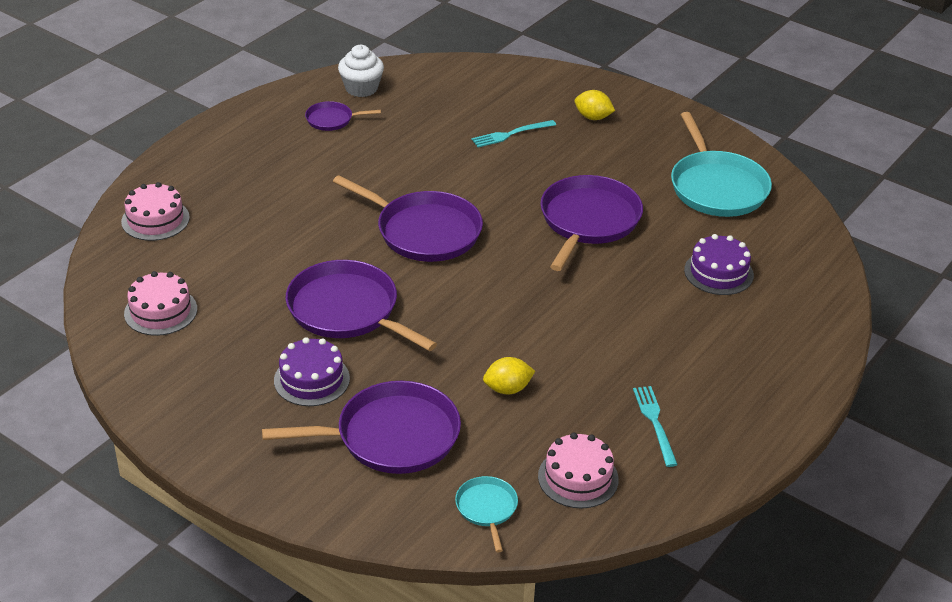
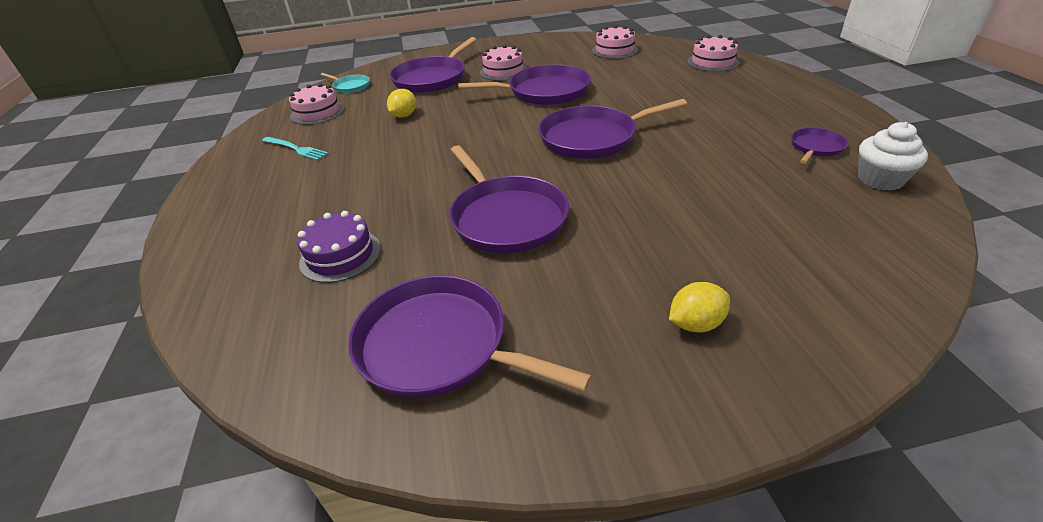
camera: 135 degrees right, 0 degrees up
purple cake [274,337,350,406] -> pink cake [480,45,527,81]
turquoise fork [471,120,556,147] -> none
turquoise pan [671,112,772,217] -> purple pan [348,275,592,398]

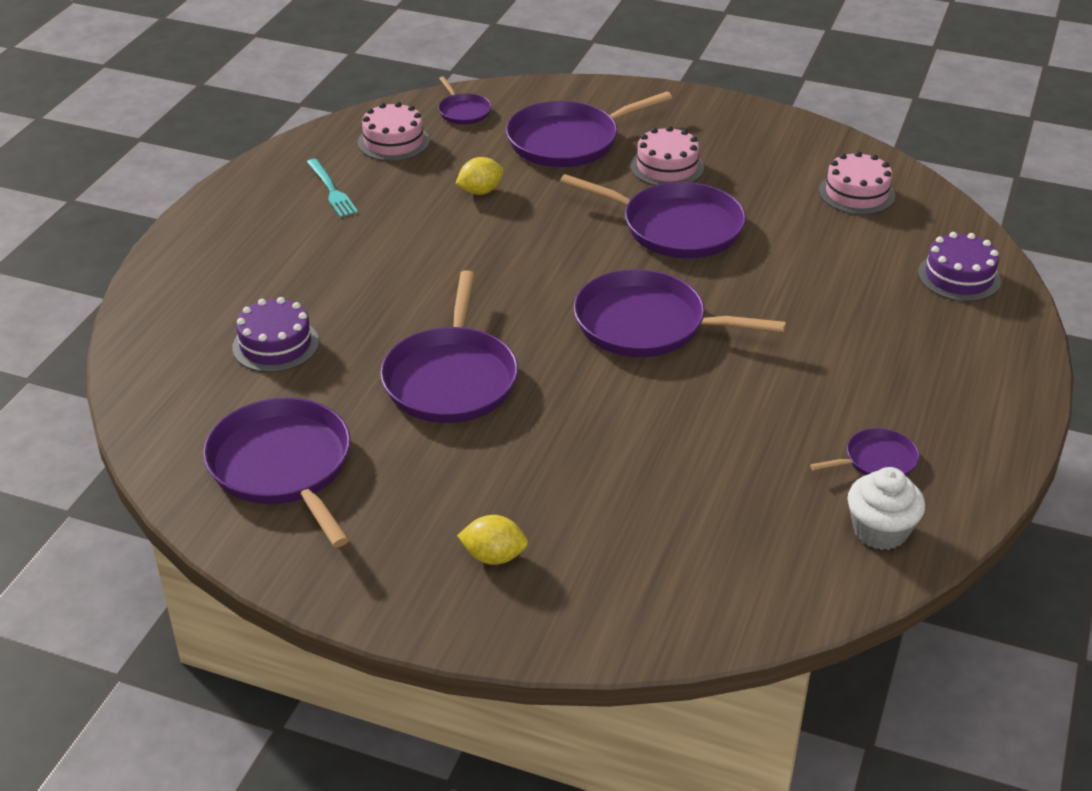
camera: 30 degrees right, 0 degrees up
turquoise pan [321,73,370,93] -> purple pan [438,76,491,125]
pink cake [687,35,739,72] -> purple cake [918,232,1001,302]

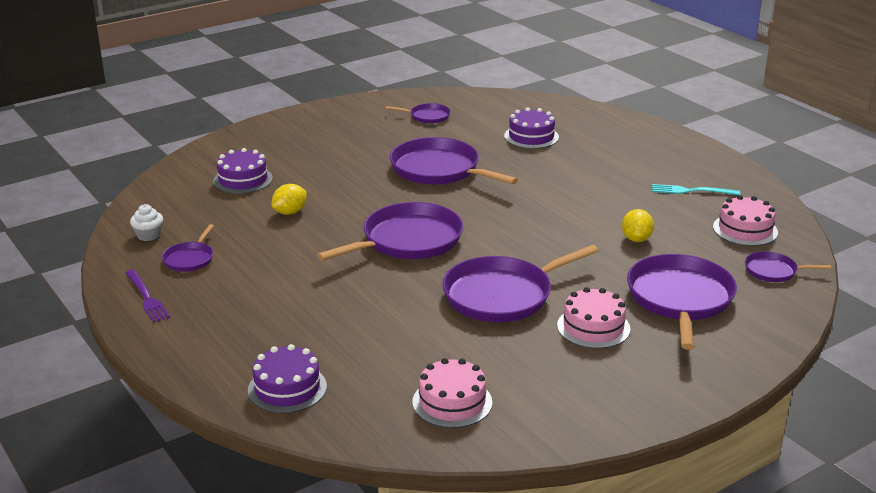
camera: 125 degrees right, 10 degrees down
purple pan [203,398,351,547] -> purple pan [386,103,450,124], size x0.49
yellow lemon [457,515,528,565] -> yellow lemon moved to [271,184,307,215]
white cupcake [848,467,925,550] -> white cupcake [130,204,163,241], size x0.66
none -> purple fork [125,269,170,323]
none -> purple cake [213,148,273,194]

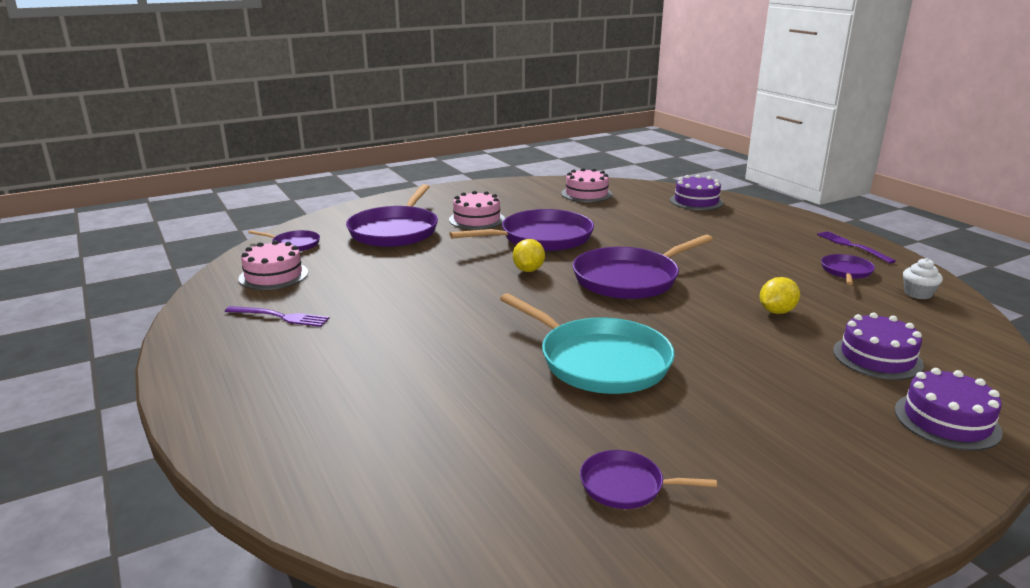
camera: 175 degrees left, 5 degrees down
purple pan [390,137,518,185] -> turquoise pan [500,293,675,394]
purple cake [504,107,559,149] -> purple cake moved to [895,368,1003,450]
yellow lemon [622,209,654,242] -> yellow lemon moved to [513,239,545,272]
turquoise fork [652,184,740,195] -> purple fork [225,306,329,327]

